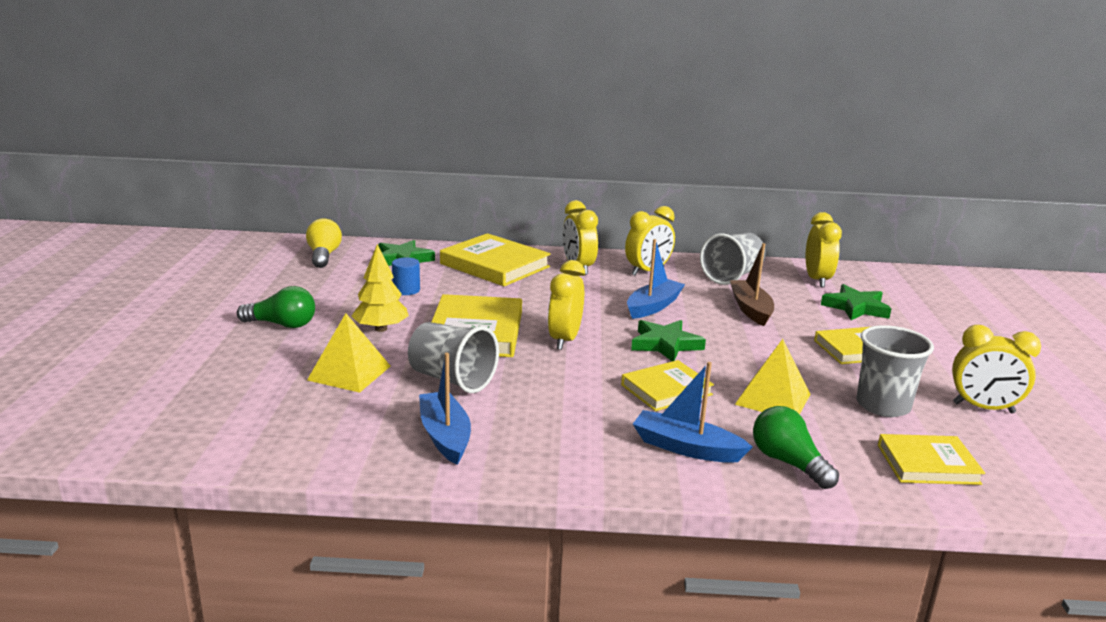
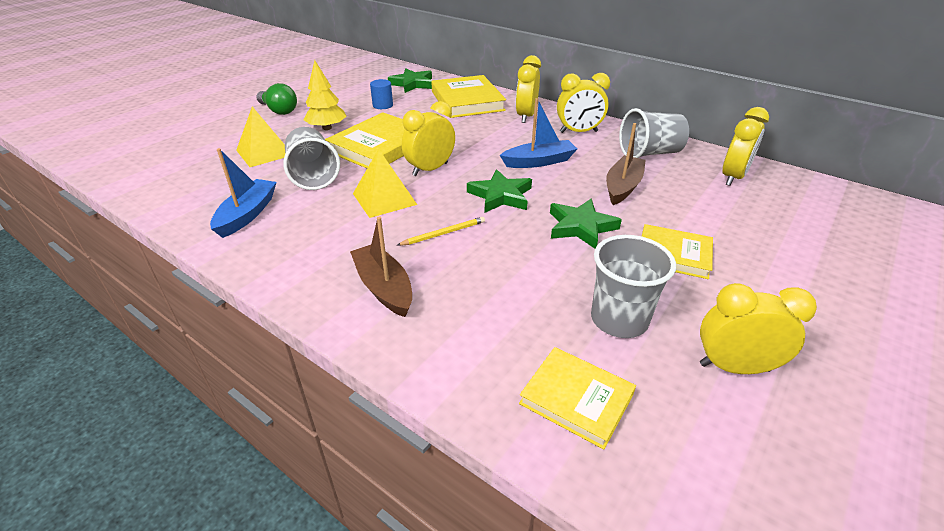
camera: 35 degrees right, 15 degrees up
yellow light bulb [306,218,342,268] -> none
yellow book [621,360,714,411] -> yellow pencil [397,217,485,246]
blue boat [633,362,752,463] -> brown boat [350,217,412,317]
yellow pyramid [735,339,811,414] -> yellow pyramid moved to [353,149,417,218]
green light bulb [753,406,839,489] -> none
green star [821,284,891,320] -> green star moved to [550,199,622,249]
yellow clock [952,325,1041,413] -> yellow clock turned 135 degrees clockwise [700,283,817,374]

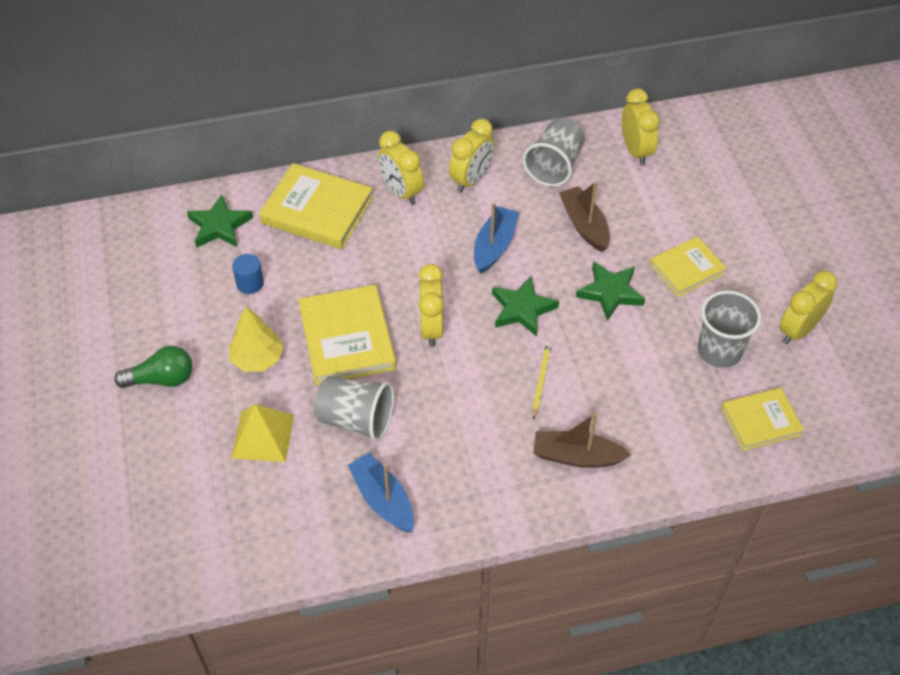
camera: 50 degrees left, 15 degrees up
yellow pyramid [353,149,417,218] -> none

